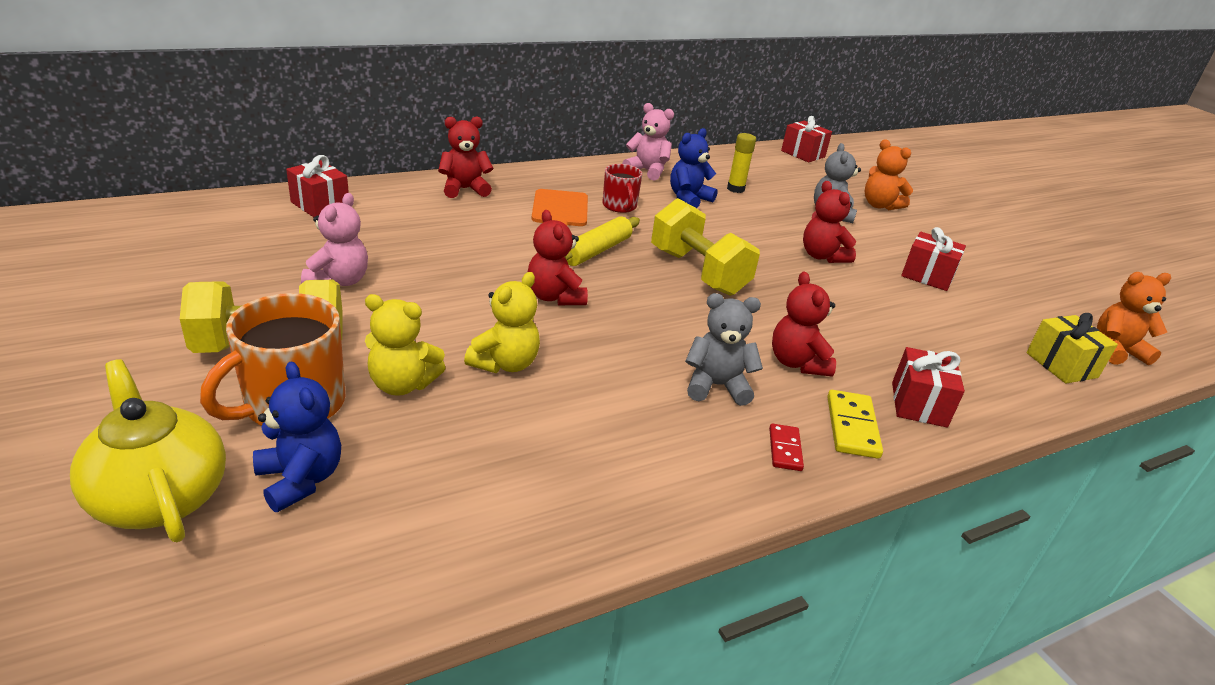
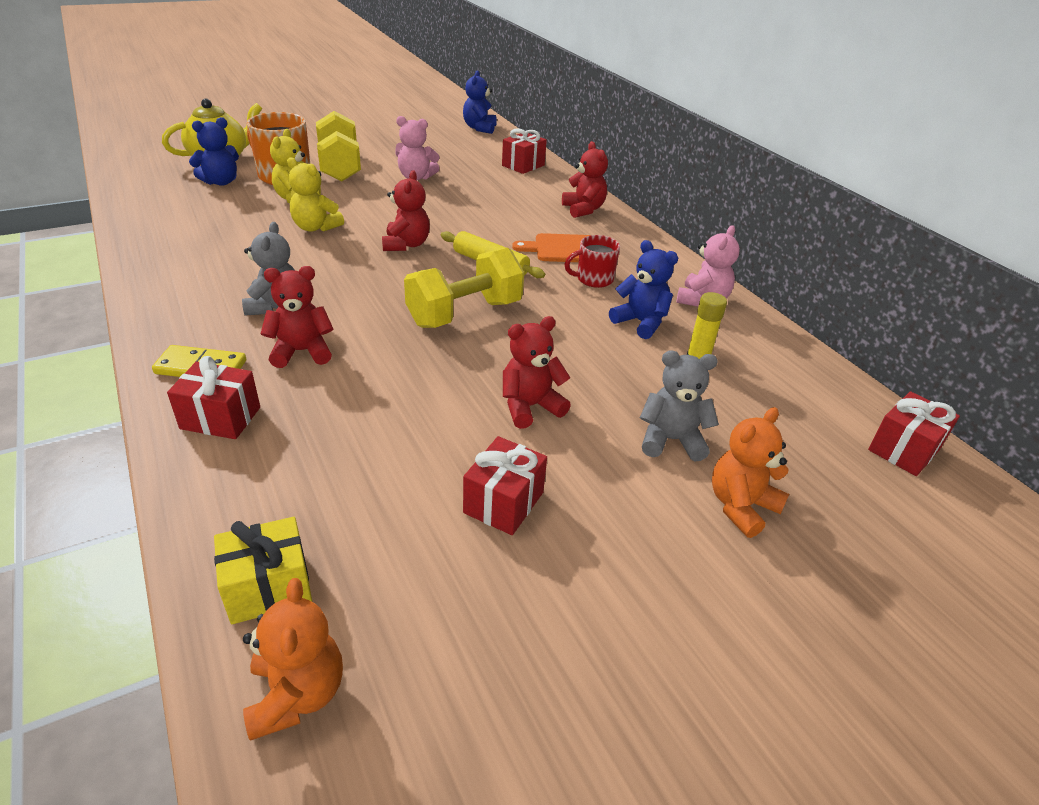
camera: 90 degrees right, 5 degrees up
red teddy bear [528,210,588,305] -> red teddy bear turned 120 degrees clockwise [382,170,430,251]
red domino [769,423,804,471] -> none
none -> blue teddy bear [463,70,497,134]

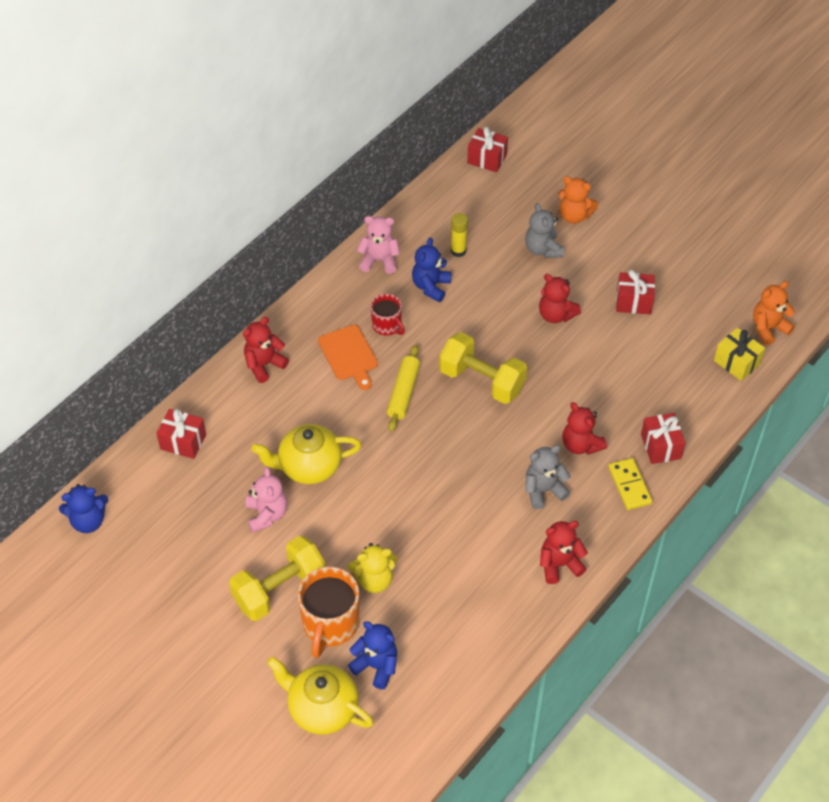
camera: 110 degrees left, 15 degrees up
yellow teddy bear [287,157,344,232] -> none
red teddy bear [382,170,430,251] -> red teddy bear moved to [540,521,588,584]
none -> yellow teapot [252,424,361,484]

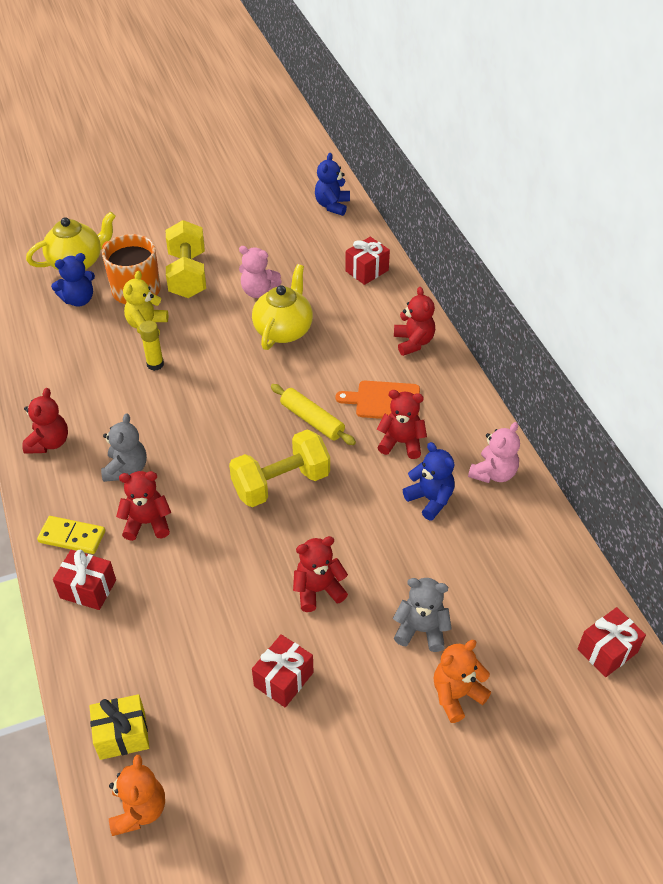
camera: 120 degrees right, 5 degrees down
red mug [371,294,405,336] -> red teddy bear [377,390,427,459]
yellow glue stick [451,213,468,257] -> yellow glue stick moved to [139,321,164,371]

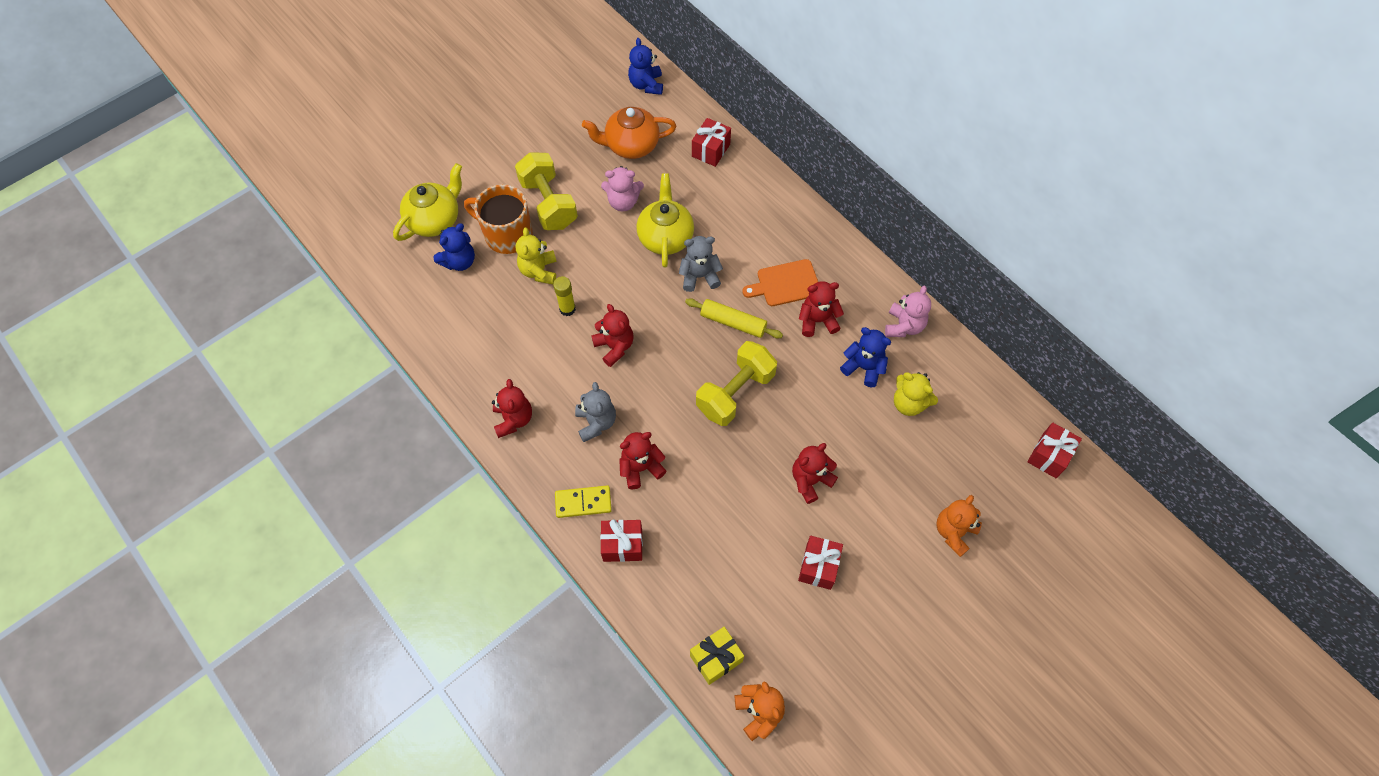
camera: 20 degrees left, 15 degrees up
grey teddy bear [393,578,452,652] -> grey teddy bear moved to [679,236,723,292]
red teddy bear [394,287,435,356] -> red teddy bear moved to [591,304,634,367]
none -> orange teapot [582,107,676,159]
none -> yellow teddy bear [894,372,938,416]

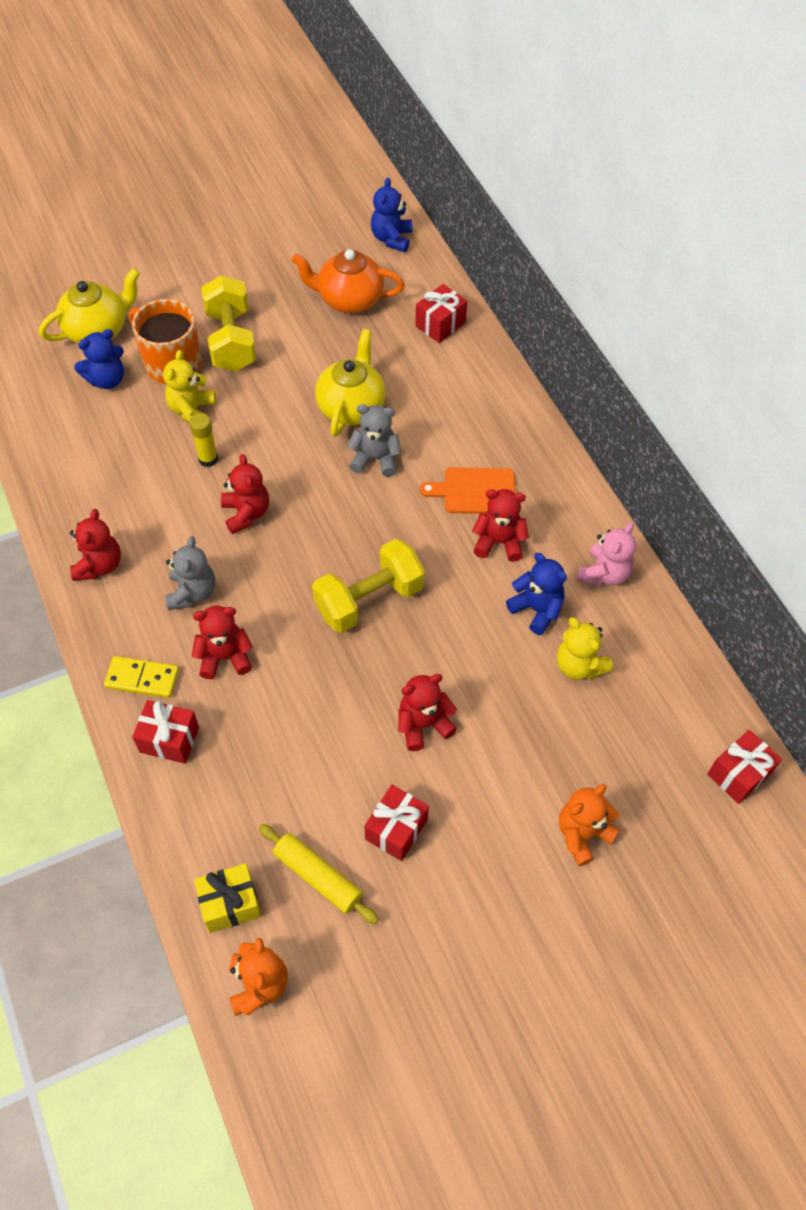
camera: 15 degrees right, 5 degrees down
pink teddy bear [601,166,644,211] -> none
yellow rolling pin [685,298,783,339] -> yellow rolling pin moved to [259,824,379,924]

